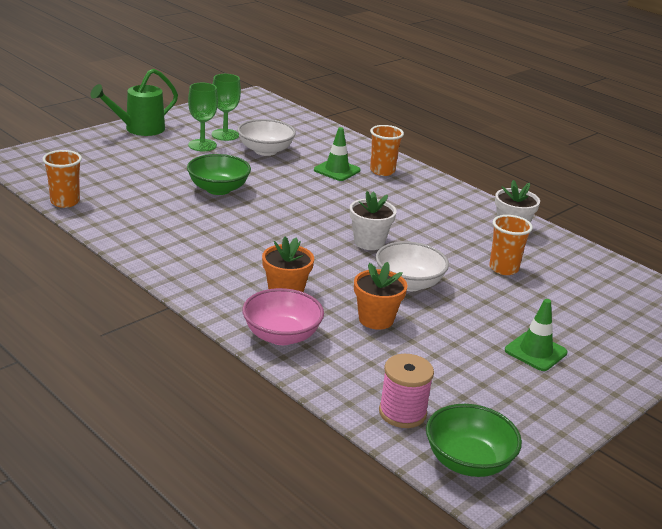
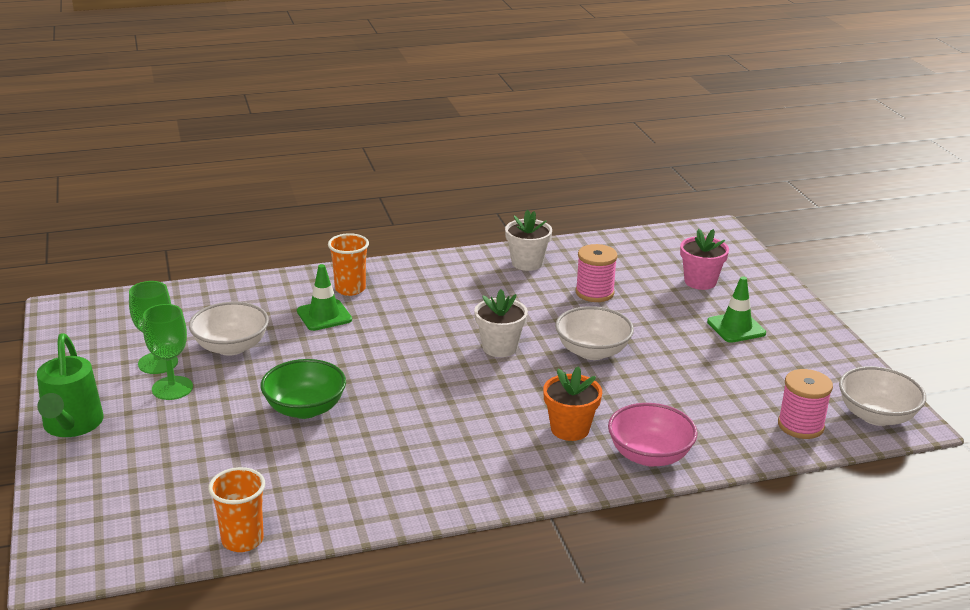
camera: 60 degrees left, 0 degrees up
orange flower pot [354,262,407,330] -> none
green bowl [426,404,522,477] -> white bowl [839,366,926,426]
orange cup [489,215,533,275] -> pink spool [575,244,618,302]
none -> pink flower pot [680,229,729,290]

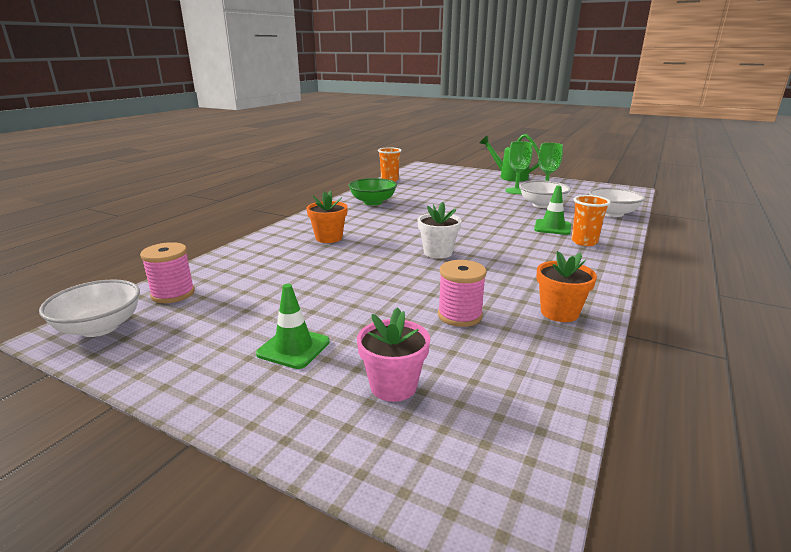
camera: 135 degrees right, 5 degrees down
green bowl [260,359,346,419] -> green bowl moved to [348,178,397,205]
white flower pot [505,210,552,271] -> orange flower pot [536,251,597,322]
white bowl [555,306,634,360] -> white bowl moved to [589,187,645,217]
pink bowl [608,403,698,466] -> none

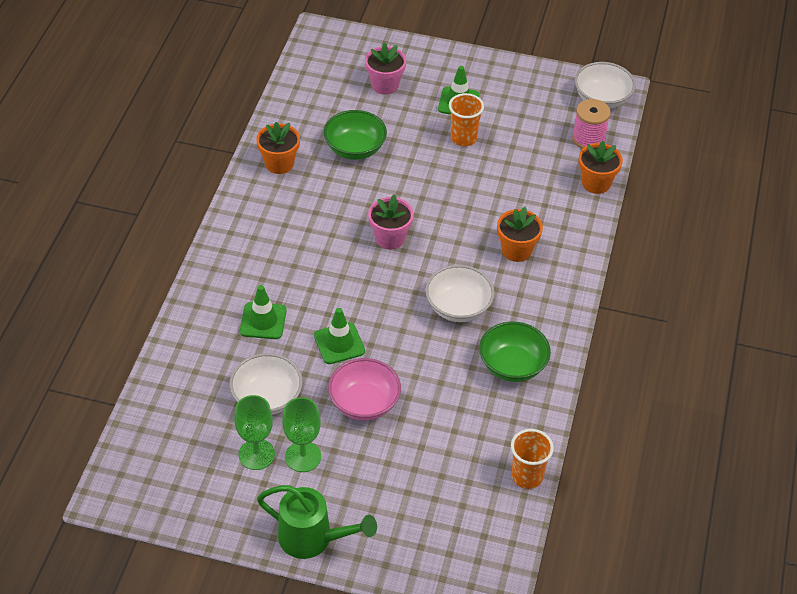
camera: 165 degrees right, 25 degrees up
white flower pot [418,202,462,259] -> pink flower pot [368,194,414,249]
pink spool [438,260,486,327] -> green bowl [324,110,387,160]
orange cup [571,195,610,246] -> orange cup moved to [449,93,484,146]
white bowl [589,187,645,217] -> white bowl moved to [425,265,495,322]
none -> green traffic cone [314,308,365,364]
none -> pink bowl [328,358,401,421]
none -> orange flower pot [579,141,623,194]

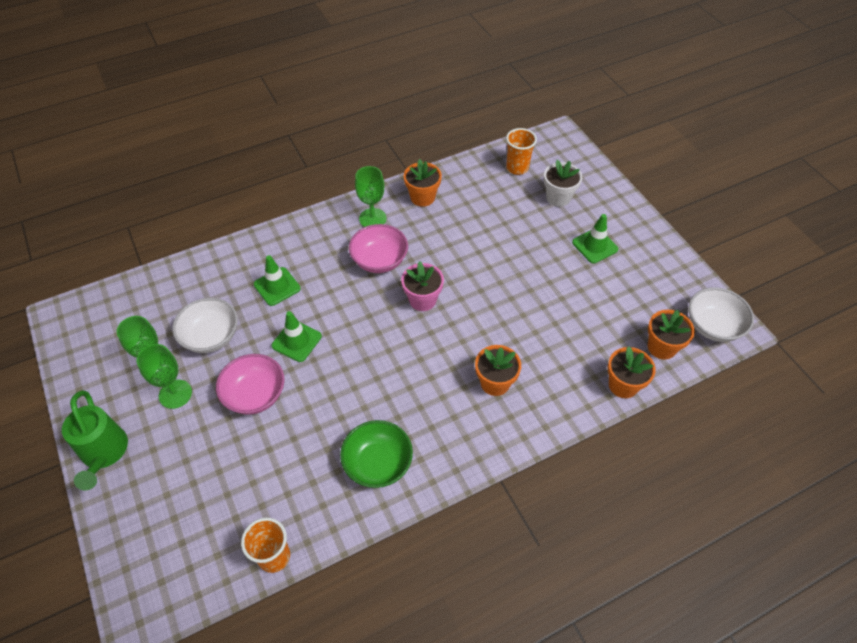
camera: 50 degrees right, 5 degrees up
green bowl [324,110,387,160] -> none
pink flower pot [365,43,406,95] -> white flower pot [544,160,582,207]
white bowl [425,265,495,322] -> none
orange cup [449,93,484,146] -> orange cup moved to [506,128,537,175]
pink spool [572,99,611,149] -> orange flower pot [648,310,695,360]
none -> pink bowl [349,224,408,273]
none -> green goblet [355,166,386,227]

